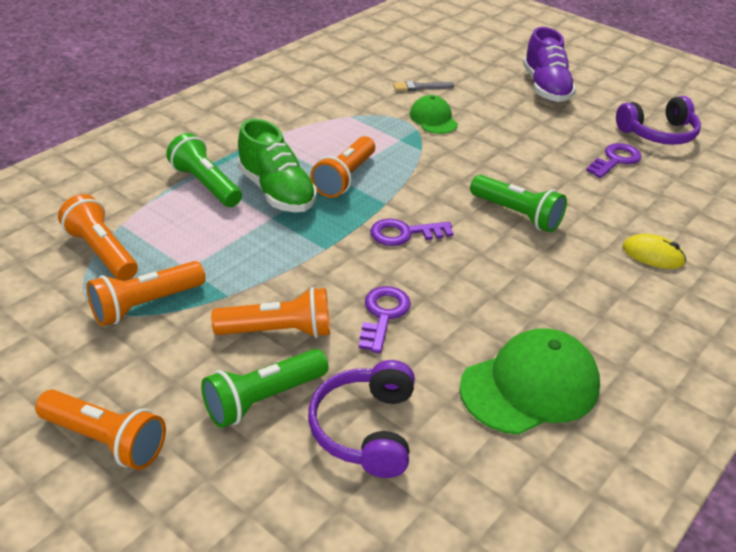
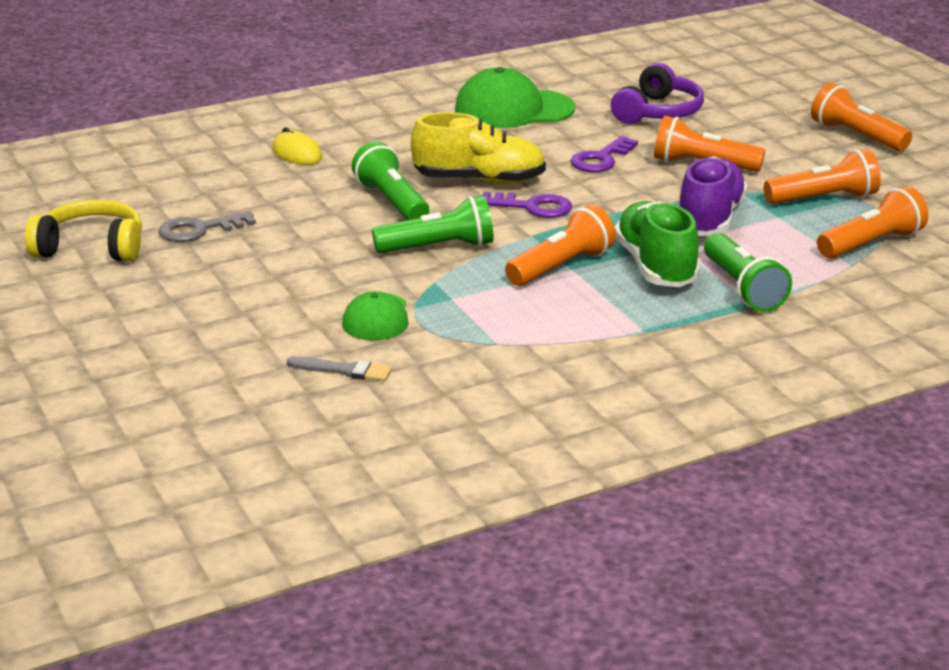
camera: 155 degrees left, 10 degrees down
orange flashlight [58,194,138,281] -> orange flashlight turned 105 degrees counterclockwise [817,186,929,258]
green flashlight [201,349,328,428] -> green flashlight moved to [372,196,493,254]
purple shoe [523,27,576,102] -> purple shoe moved to [680,156,748,236]
purple key [586,143,641,178] -> grey key [158,211,256,242]
purple headphones [616,96,701,145] -> yellow headphones [25,200,142,262]
none -> yellow shoe [411,112,546,184]

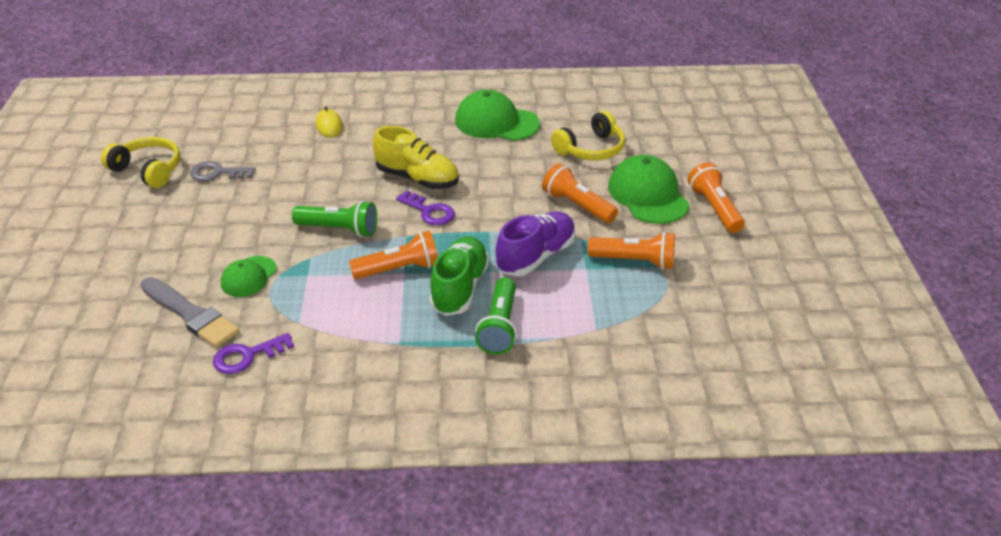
camera: 25 degrees right, 10 degrees up
grey brush [287,356,392,381] -> grey brush [140,277,240,348], size x1.87
green flashlight [352,142,429,220] -> none
purple key [571,136,638,172] -> purple key moved to [213,333,294,374]
purple headphones [611,63,704,124] -> yellow headphones [551,111,625,160]
orange flashlight [817,186,929,258] -> none
none -> green cap [608,155,690,224]

